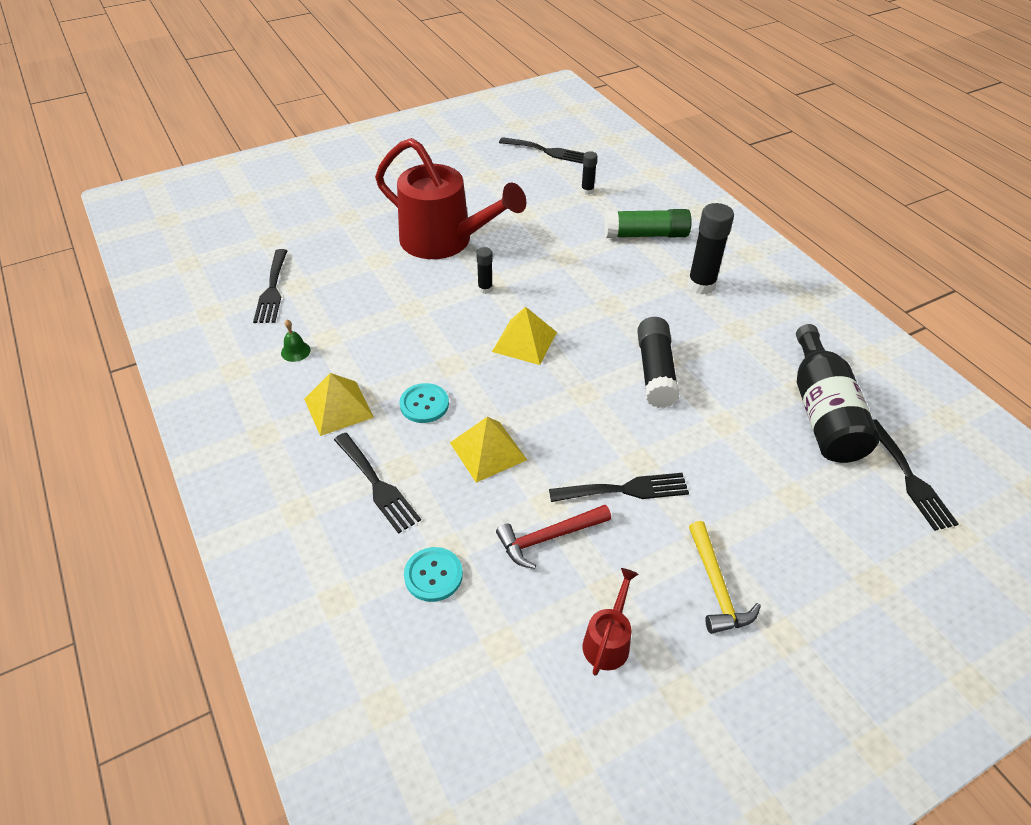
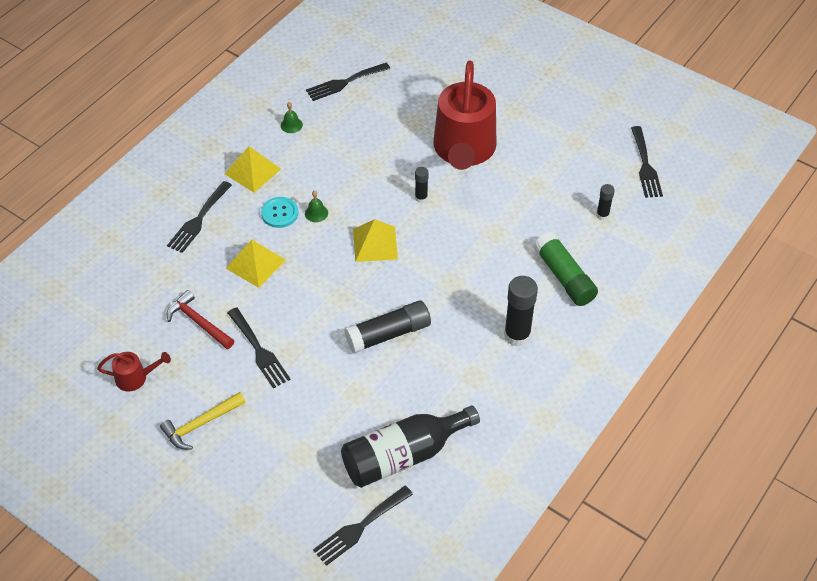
camera: 65 degrees right, 5 degrees up
turquoise button [404,547,463,602] -> none
none -> green bell [305,191,328,222]

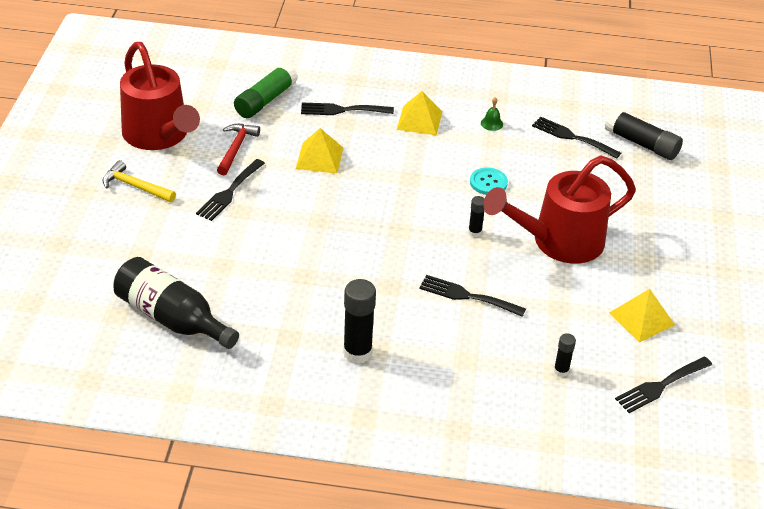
camera: 60 degrees right, 10 degrees down
red watering can [97,352,171,392] -> red watering can [120,42,200,150], size x2.36
turquoise button [261,197,298,228] -> turquoise button moved to [470,168,508,195]
green bell [305,191,328,222] -> none
black fork [313,486,413,566] -> black fork moved to [419,275,526,317]
black glue stick [345,300,431,353] -> black glue stick moved to [605,108,683,160]
yellow pyramid [353,219,398,262] -> yellow pyramid moved to [609,289,675,342]
green glue stick [534,232,598,306] -> green glue stick moved to [234,63,298,118]

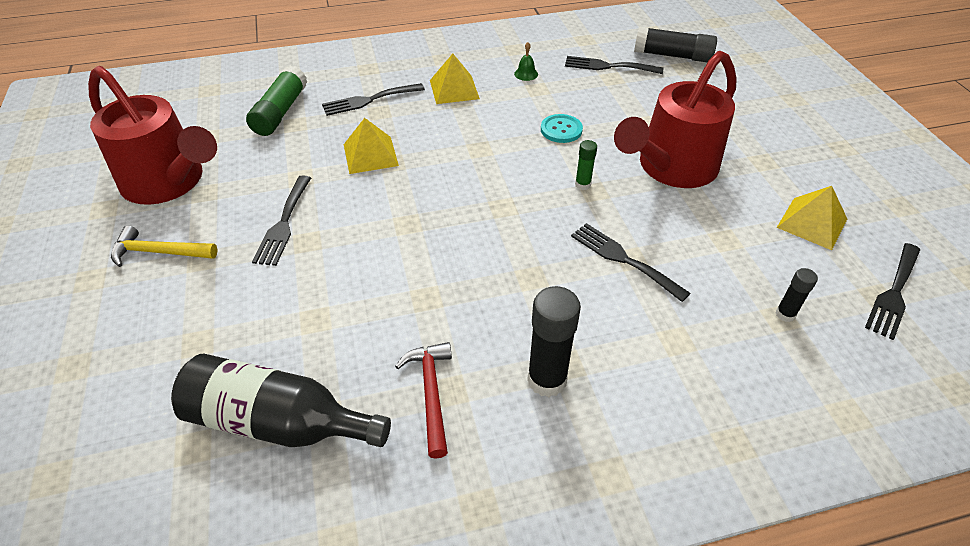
camera: 20 degrees left, 5 degrees up
red hammer [217,124,260,175] -> red hammer moved to [395,342,452,459]
black fork [419,275,526,317] -> black fork turned 45 degrees clockwise [571,223,691,302]
black glue stick [468,196,485,237] -> green glue stick [575,140,597,190]

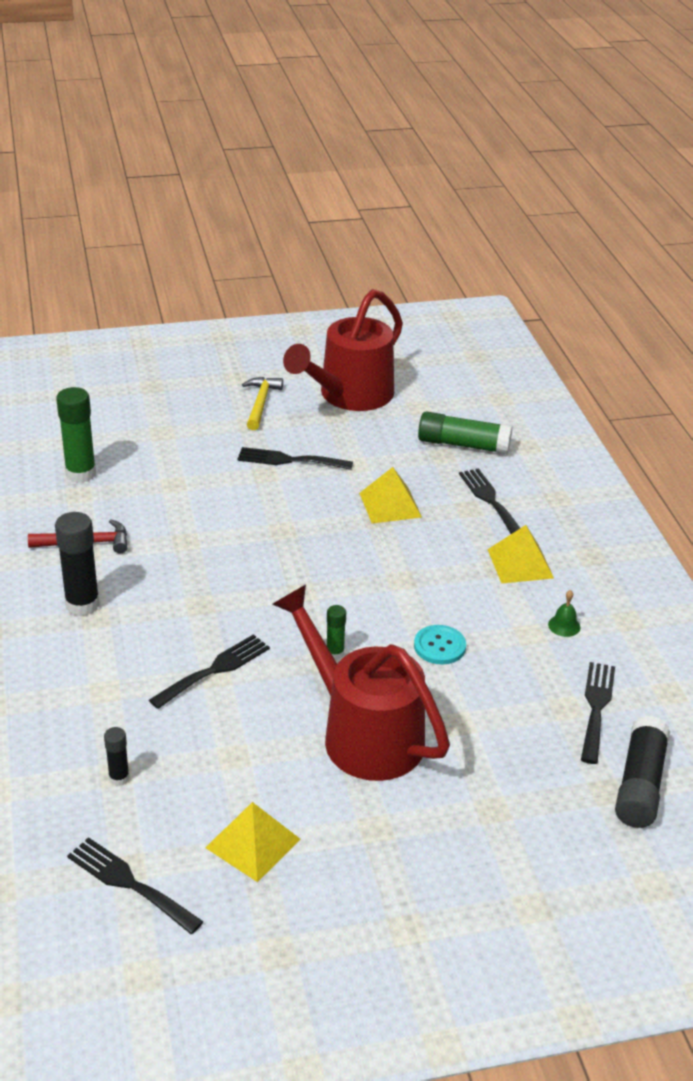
camera: 90 degrees right, 10 degrees down
black bottle [171,354,391,447] -> green glue stick [56,387,96,483]

